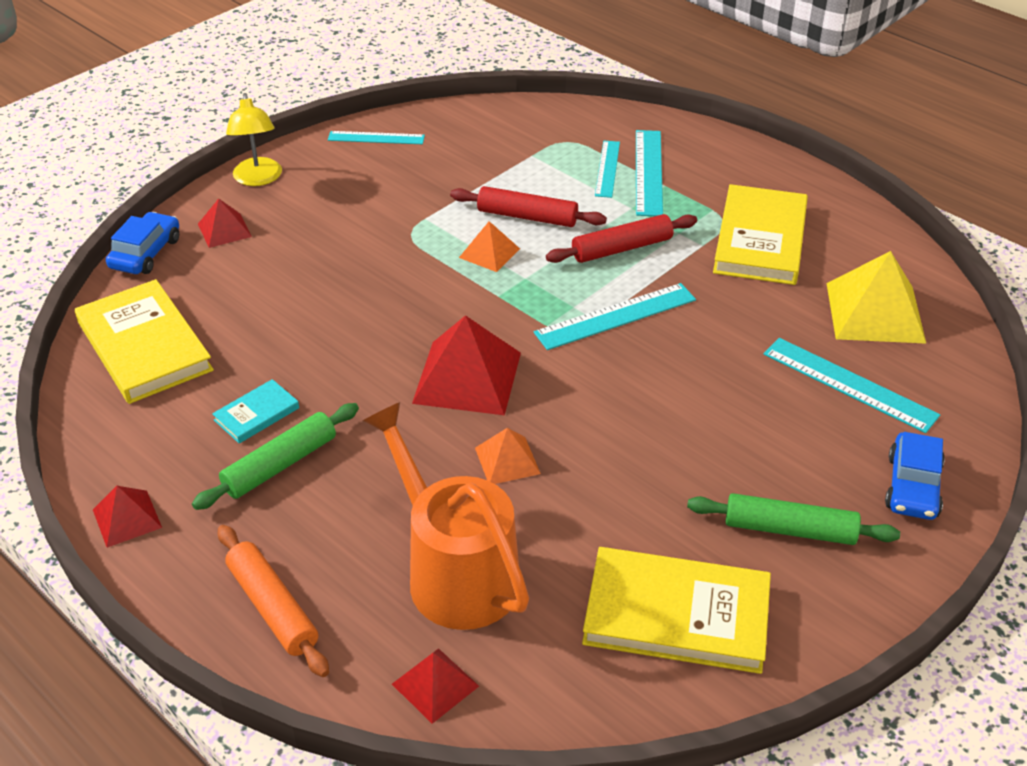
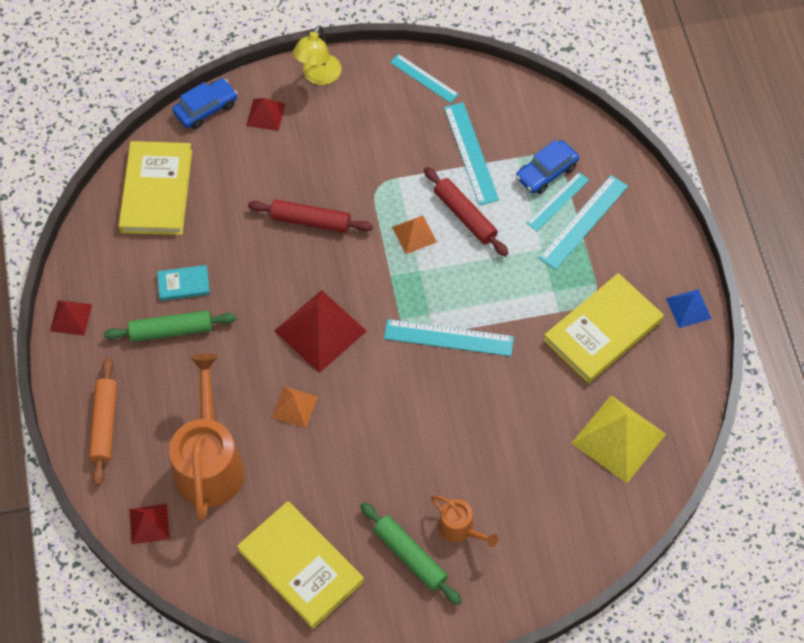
camera: 35 degrees right, 20 degrees up
red rolling pin [546,214,697,263] -> red rolling pin moved to [248,200,373,233]
turquoise ruler [764,338,940,433] -> turquoise ruler moved to [444,102,499,205]
blue car [885,432,945,520] -> blue car moved to [516,140,579,194]
none -> orange watering can [431,495,498,547]
none -> blue pyramid [666,289,712,328]

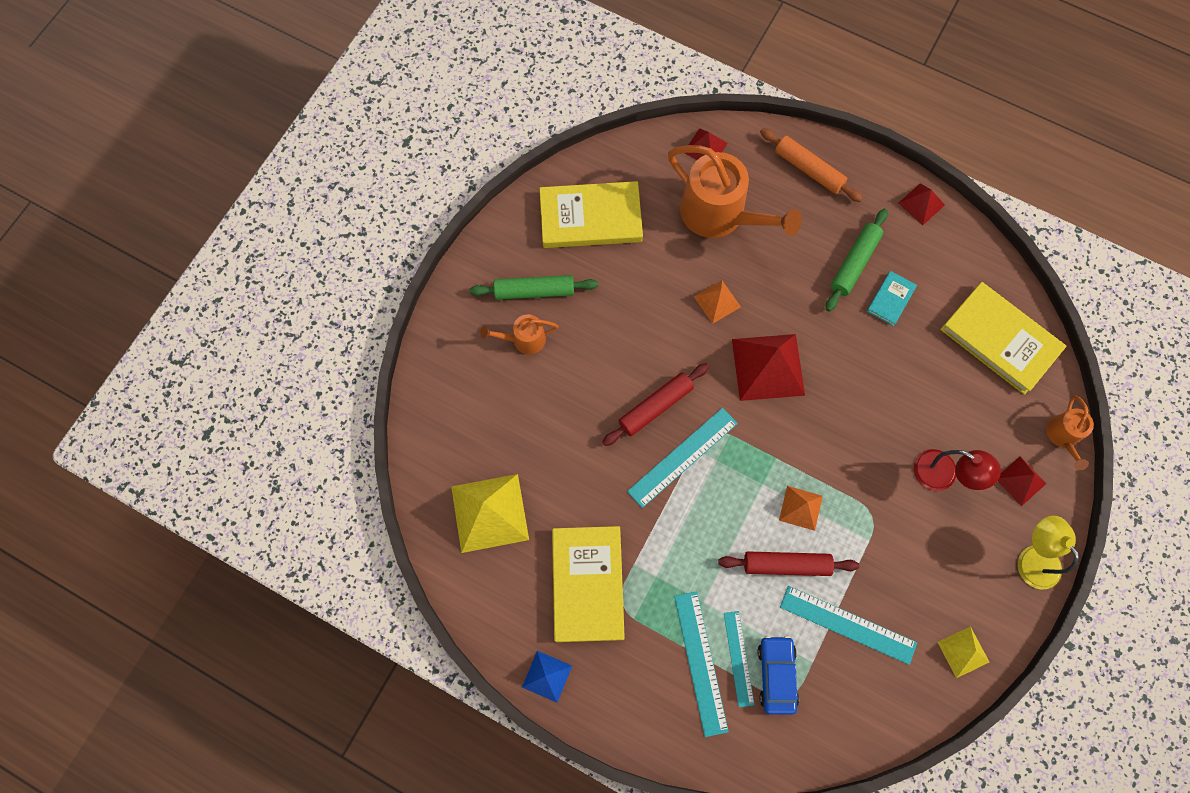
camera: 130 degrees right, 10 degrees up
blue car [172,78,237,129] -> orange watering can [1046,395,1094,470]
red rolling pin [248,200,373,233] -> red rolling pin moved to [603,363,709,446]
turquoise ruler [390,54,459,103] -> yellow pyramid [938,626,989,678]
none -> red lamp [914,449,1001,491]

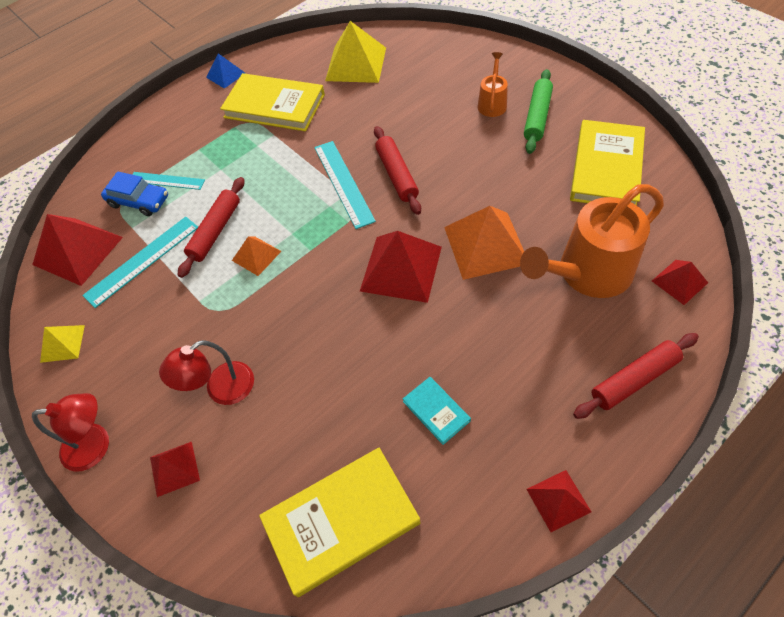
camera: 115 degrees right, 15 degrees down
turquoise ruler [674,591,729,737] -> none
orange pyramid [694,280,741,324] -> orange pyramid [444,206,524,280], size x1.86
orange rolling pin [760,128,863,202] -> red rolling pin [573,333,699,419]
green rolling pin [826,209,888,312] -> none
yellow lamp [1018,515,1079,590] -> red lamp [32,393,109,472]
orange watering can [1046,395,1094,470] -> none
none -> red pyramid [32,214,123,286]

